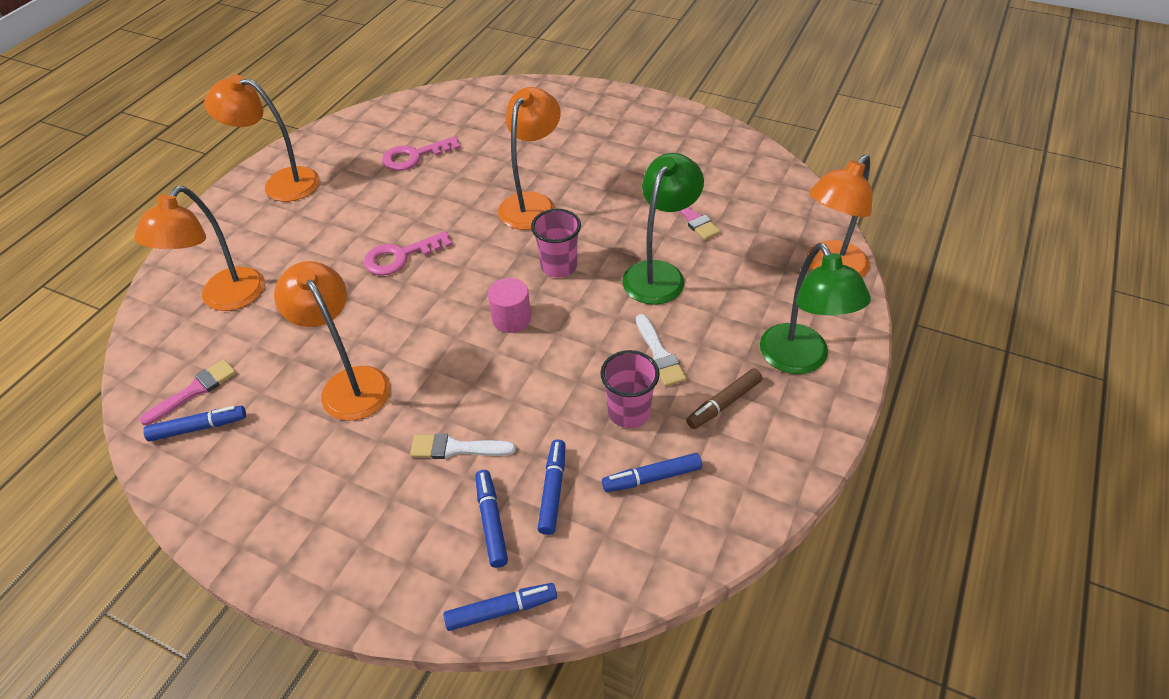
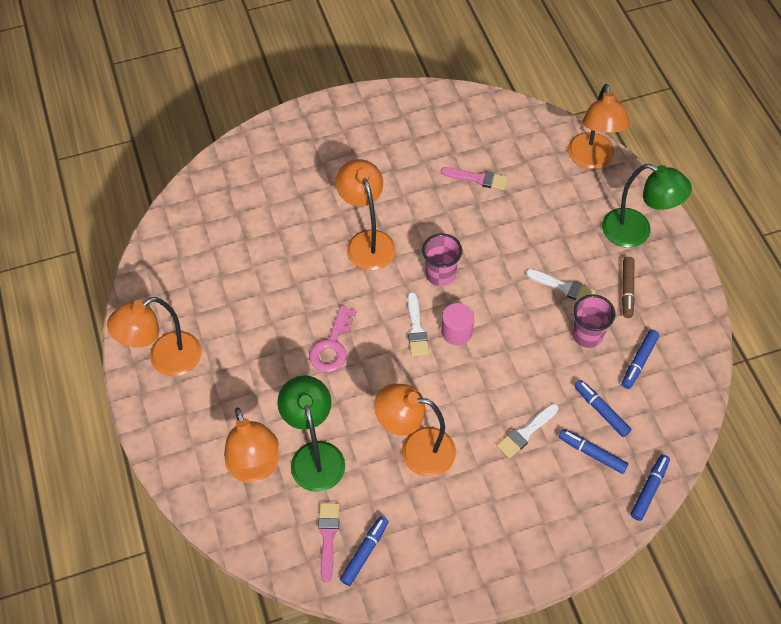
camera: 45 degrees left, 10 degrees up
pink key [382,136,461,171] -> none
green lamp [622,153,704,305] -> green lamp moved to [277,375,345,492]
none -> white brush [407,292,429,356]

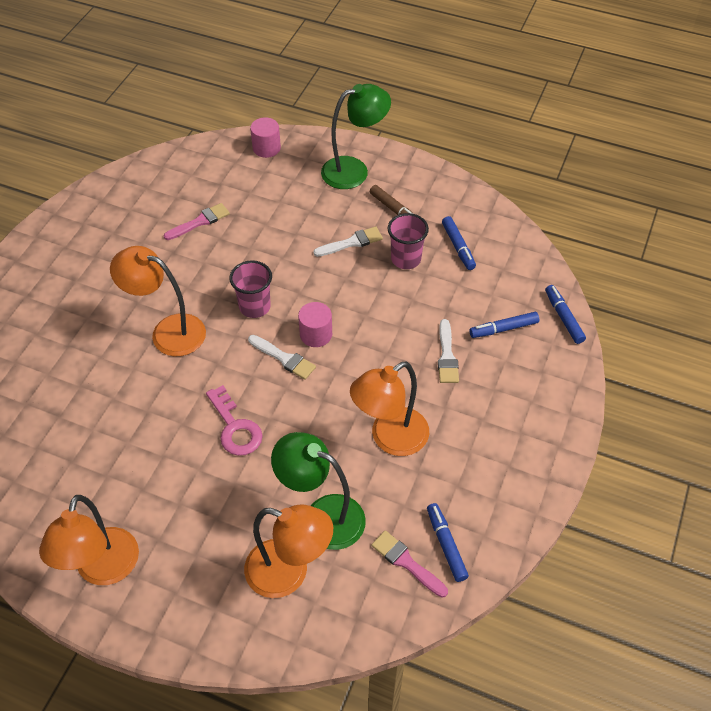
camera: 50 degrees left, 5 degrees down
orange lamp [568,84,630,169] -> pink cylinder [250,117,281,158]
blue marker [575,380,632,437] -> none

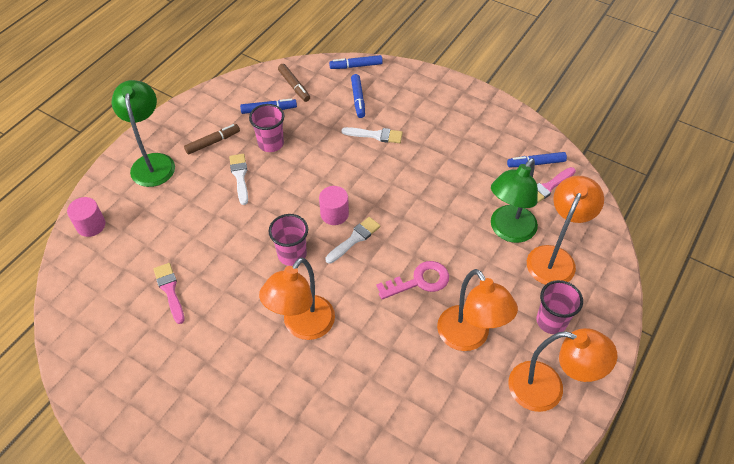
camera: 80 degrees left, 0 degrees up
orange lamp [350,362,429,456] -> orange lamp moved to [437,269,518,351]
none -> brown marker [278,64,310,102]
none -> pink cup [536,280,583,334]

